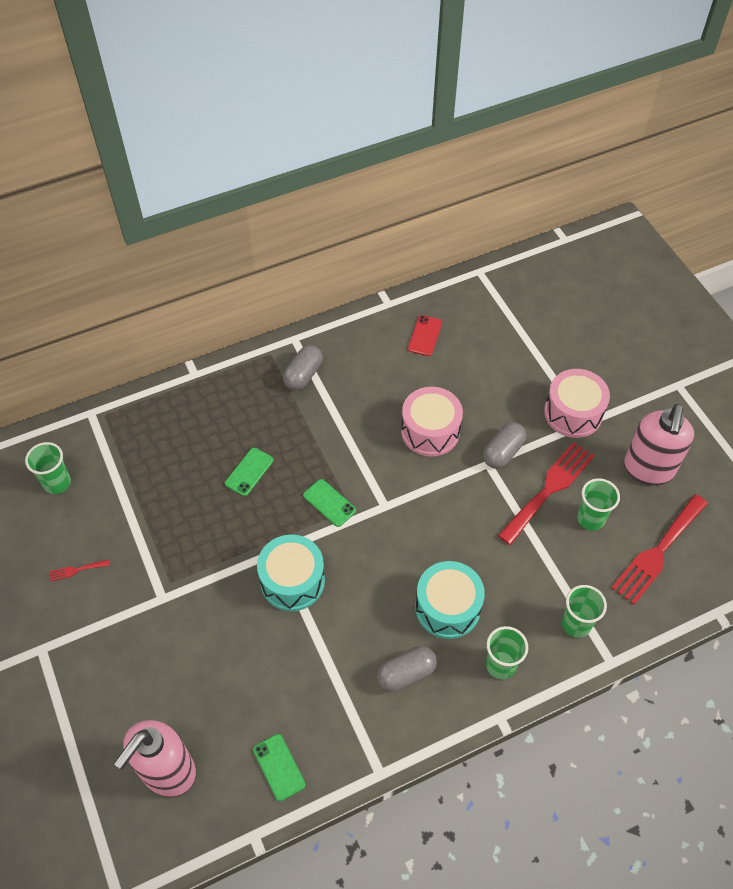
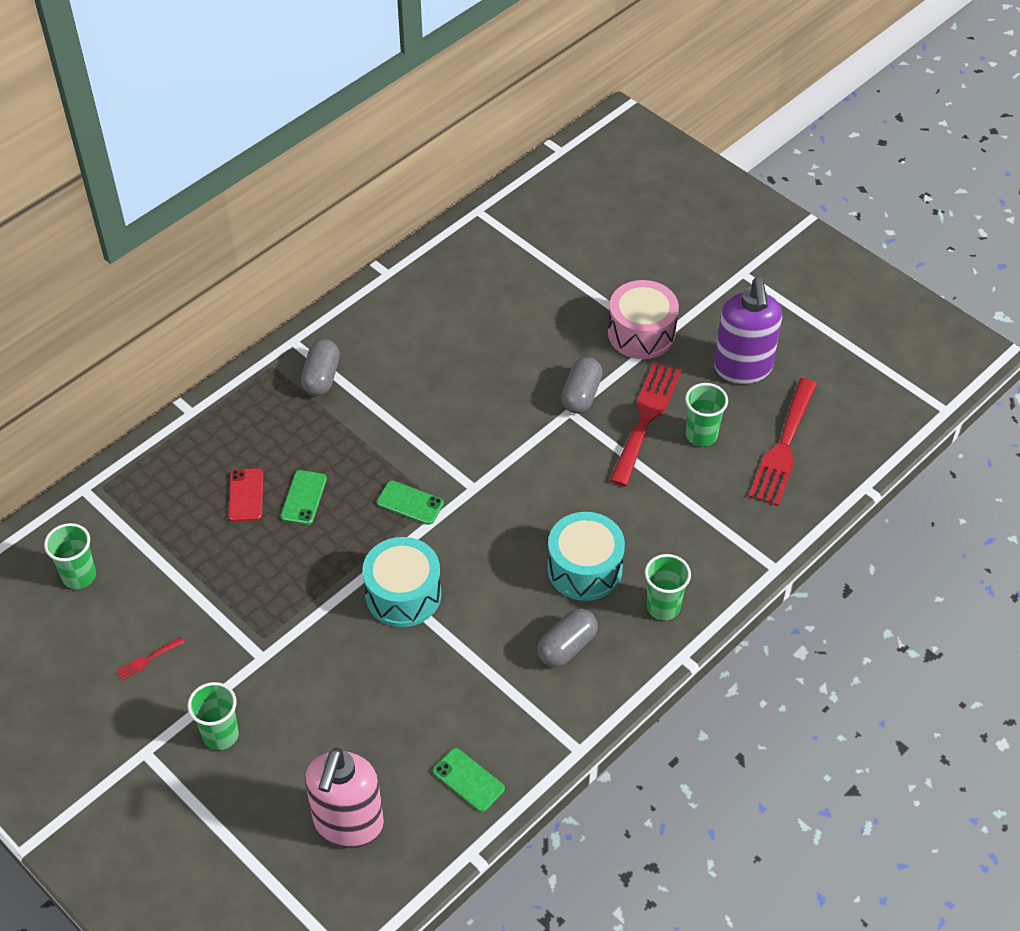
camera: 20 degrees left, 5 degrees down
pink drum [401,387,463,457] -> none
red phone [408,315,442,356] -> red phone moved to [228,468,263,521]
green cup [562,585,607,638] -> green cup moved to [188,682,239,750]
pink soap dispenser [624,404,694,486] -> purple soap dispenser [714,278,782,384]

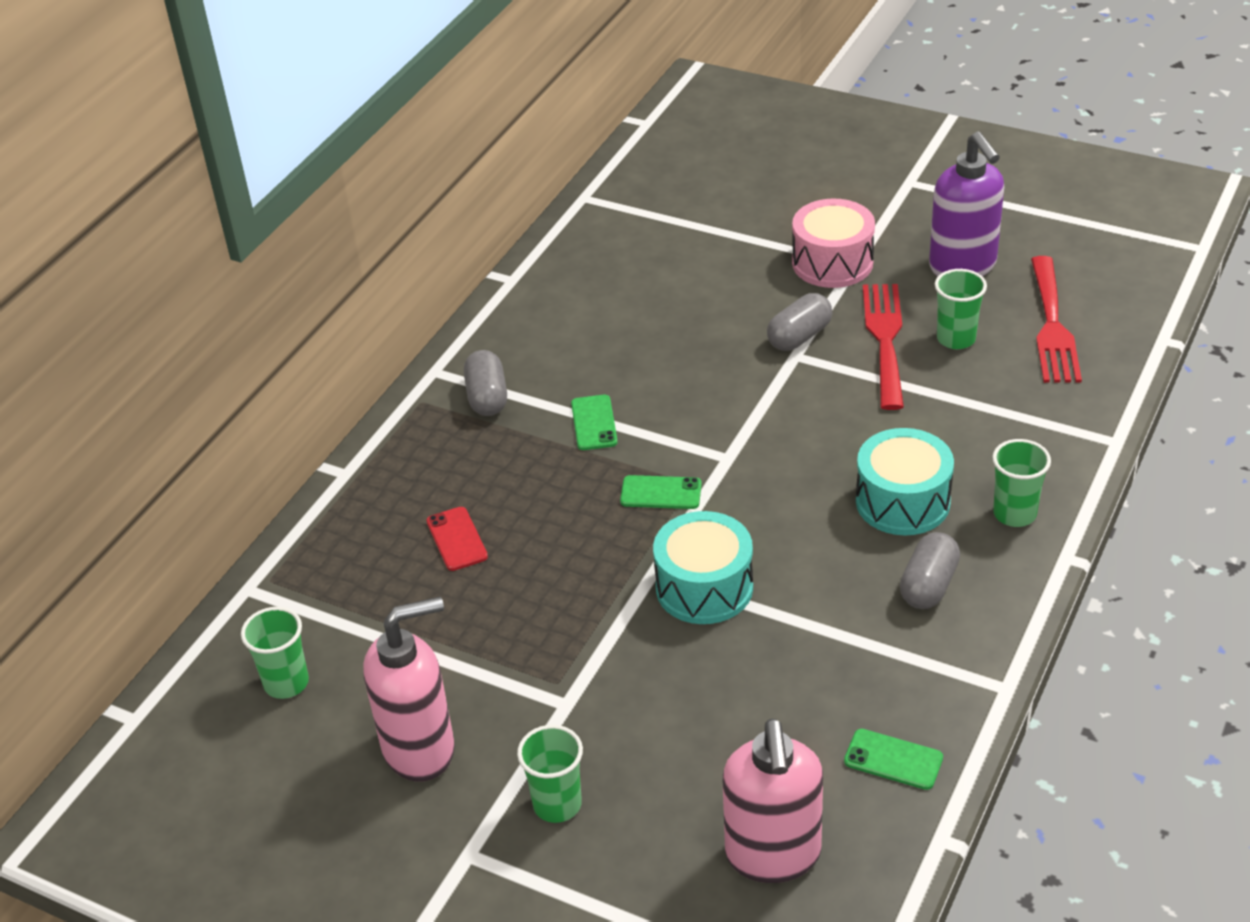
camera: 15 degrees left, 10 degrees down
red fork [116,637,185,681] -> pink soap dispenser [363,597,455,782]
green phone [281,470,327,525] -> green phone moved to [571,395,618,450]
grey capsule [561,357,603,414] -> grey capsule turned 45 degrees clockwise [767,293,832,351]

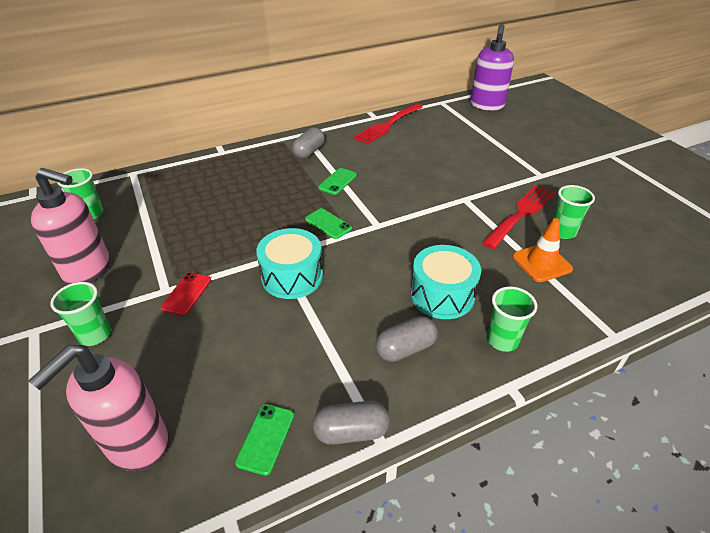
camera: 35 degrees right, 0 degrees up
red phone [426,507,488,571] -> red phone moved to [161,272,211,316]
grey capsule [767,293,832,351] -> grey capsule moved to [313,401,390,445]
pink drum [792,199,875,288] -> none
green phone [844,729,943,790] -> green phone turned 45 degrees clockwise [235,404,294,476]
purple soap dispenser [929,132,1004,276] -> purple soap dispenser moved to [471,24,514,110]
red fork [1031,256,1082,383] -> red fork moved to [353,104,423,144]
none -> orange traffic cone [513,218,573,282]

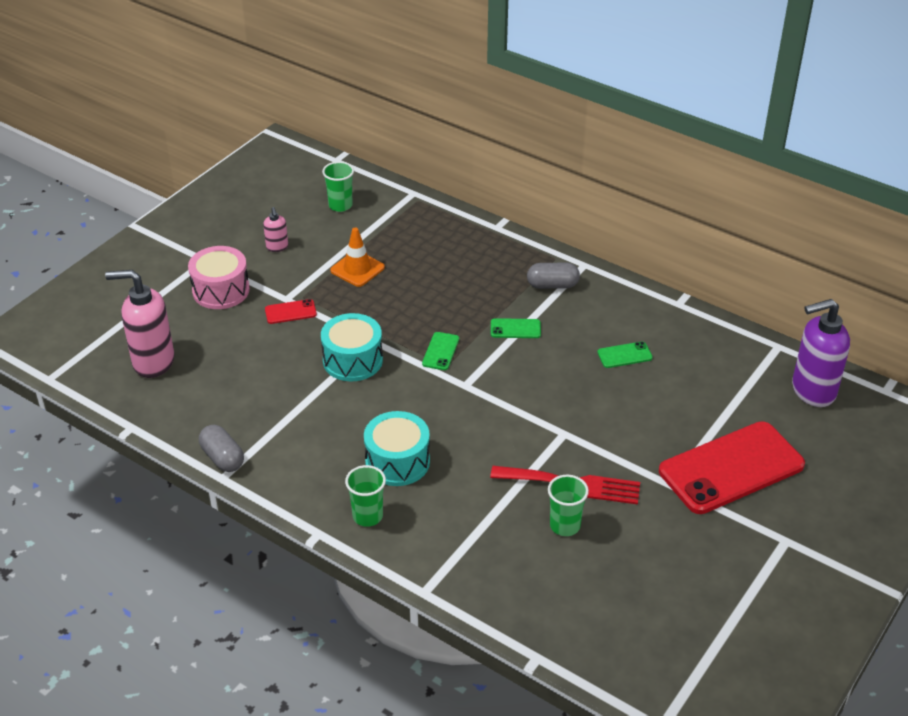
camera: 60 degrees right, 0 degrees up
pink soap dispenser [31,168,110,285] -> pink soap dispenser [263,207,288,252], size x0.48
green cup [50,282,111,346] -> pink drum [188,246,250,309]
green phone [235,404,294,476] -> green phone moved to [597,341,653,368]
red fork [353,104,423,144] -> none
grey capsule [376,316,438,362] -> none
orange traffic cone [513,218,573,282] -> orange traffic cone moved to [330,228,385,287]
none -> red phone [659,421,805,514]

